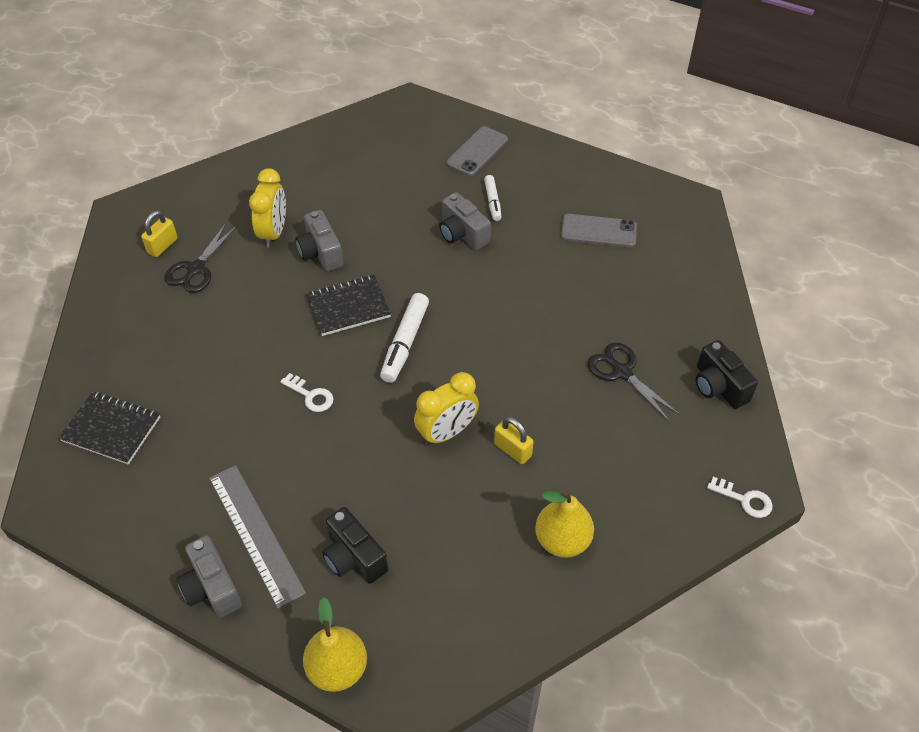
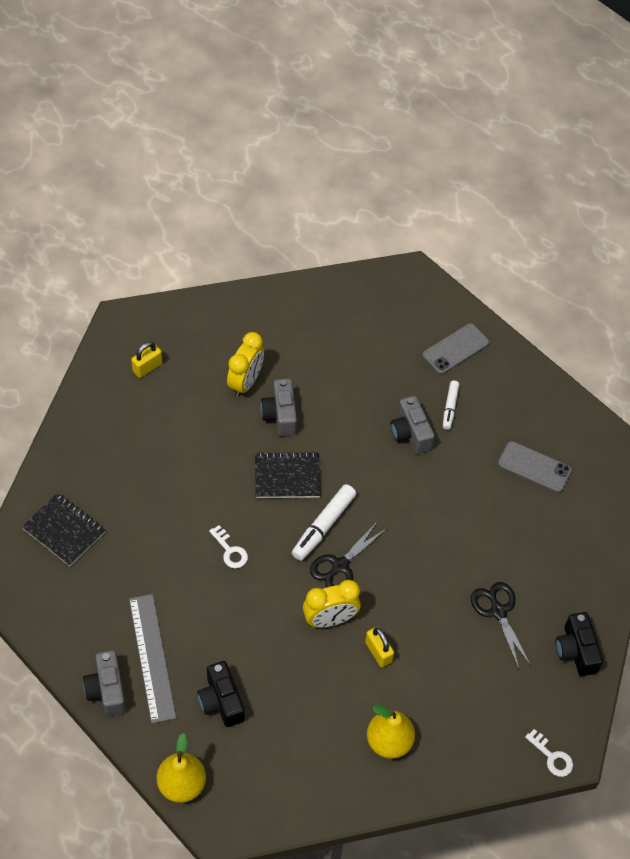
camera: 15 degrees right, 5 degrees up
black scissors [164,223,237,293] -> black scissors moved to [310,522,387,587]

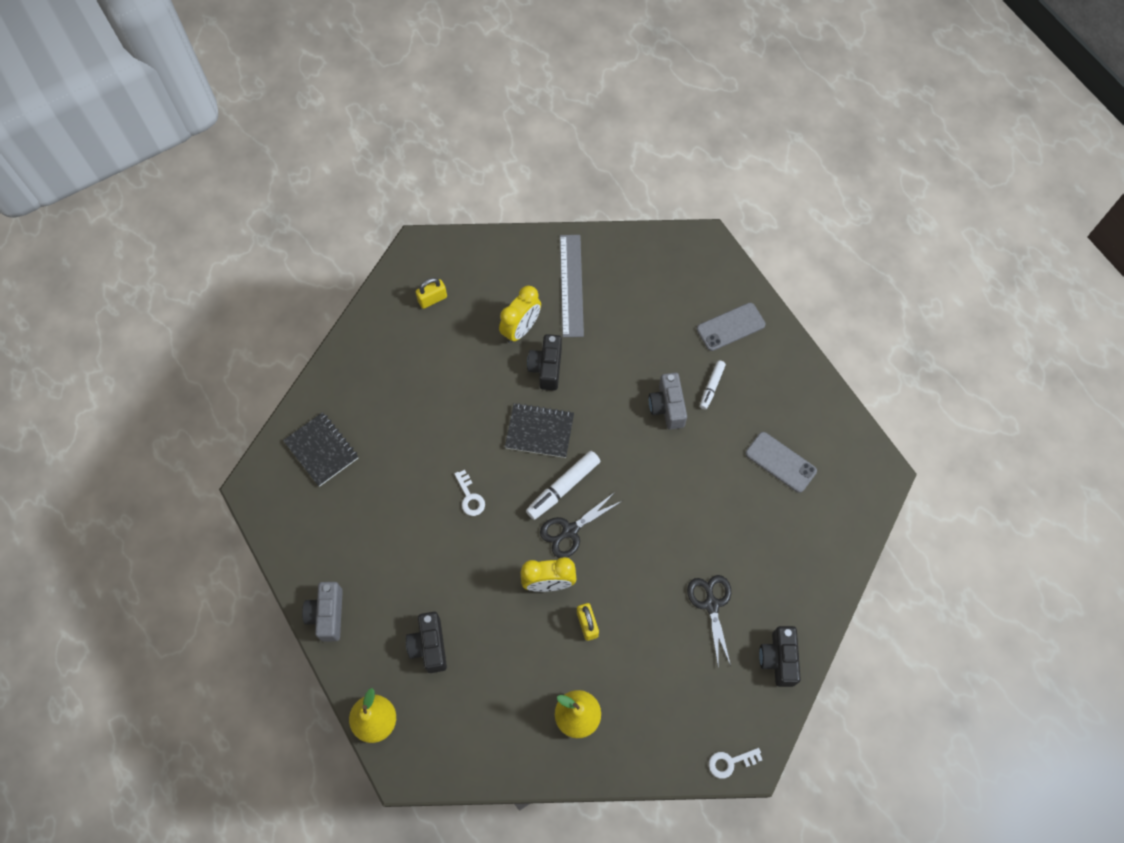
camera: 15 degrees right, 10 degrees up
grey ruler [129,594,176,723] -> grey ruler moved to [560,235,584,337]
grey camera [260,379,297,436] -> black camera [527,334,562,390]
white key [525,729,573,777] -> white key turned 105 degrees clockwise [709,748,762,779]

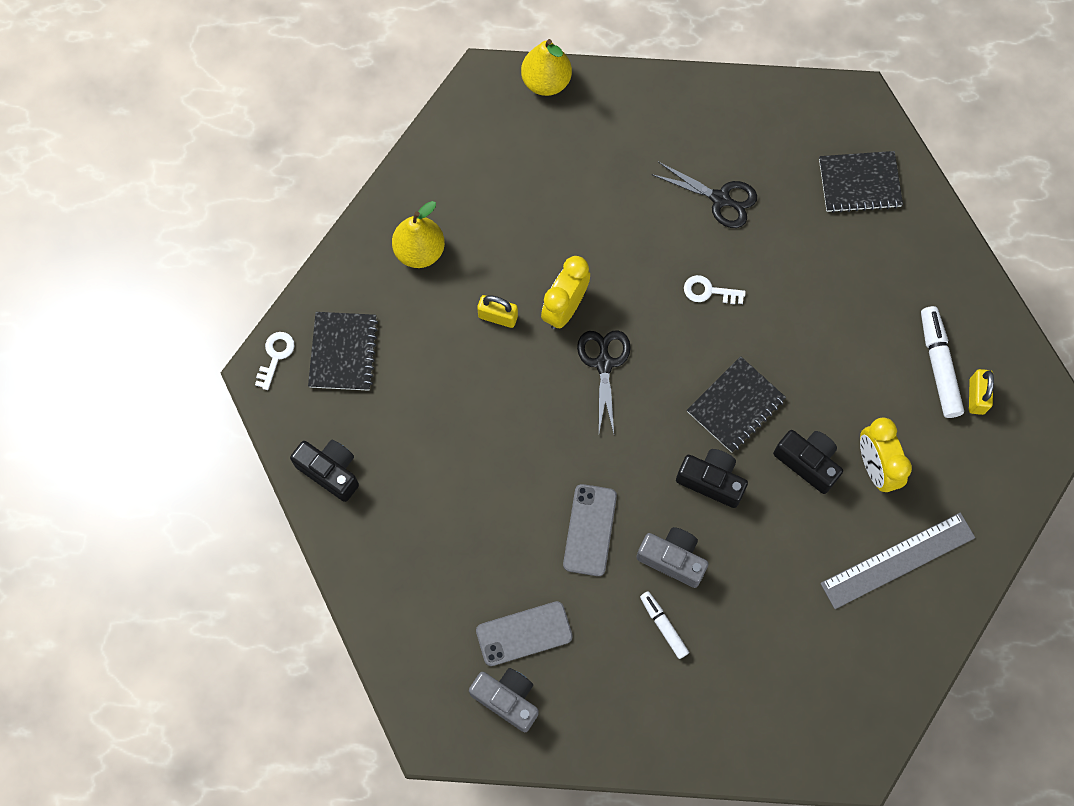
camera: 125 degrees right, 5 degrees up
grey camera [302,582,343,642] -> grey camera moved to [469,668,539,732]
black camera [406,612,447,673] -> black camera moved to [676,449,748,508]
white marker [526,451,600,520] -> white marker moved to [921,306,964,418]
grey ruler [560,235,584,337] -> grey ruler turned 60 degrees counterclockwise [820,513,975,609]
black scissors [687,575,731,666] -> black scissors moved to [651,162,757,228]
grey phone [697,303,766,351] -> grey phone moved to [563,484,617,576]
none -> black notebook [308,312,378,391]

